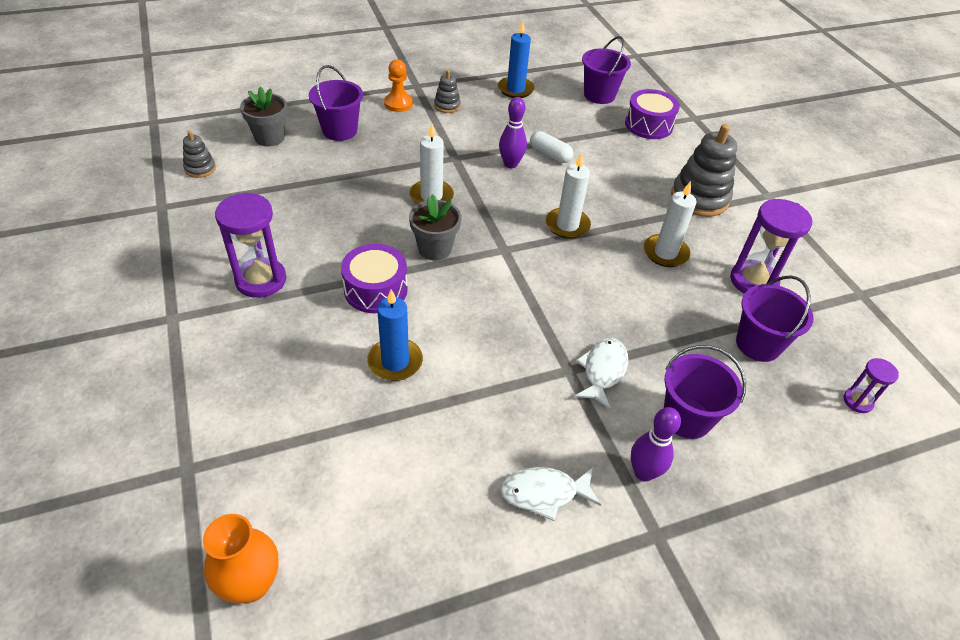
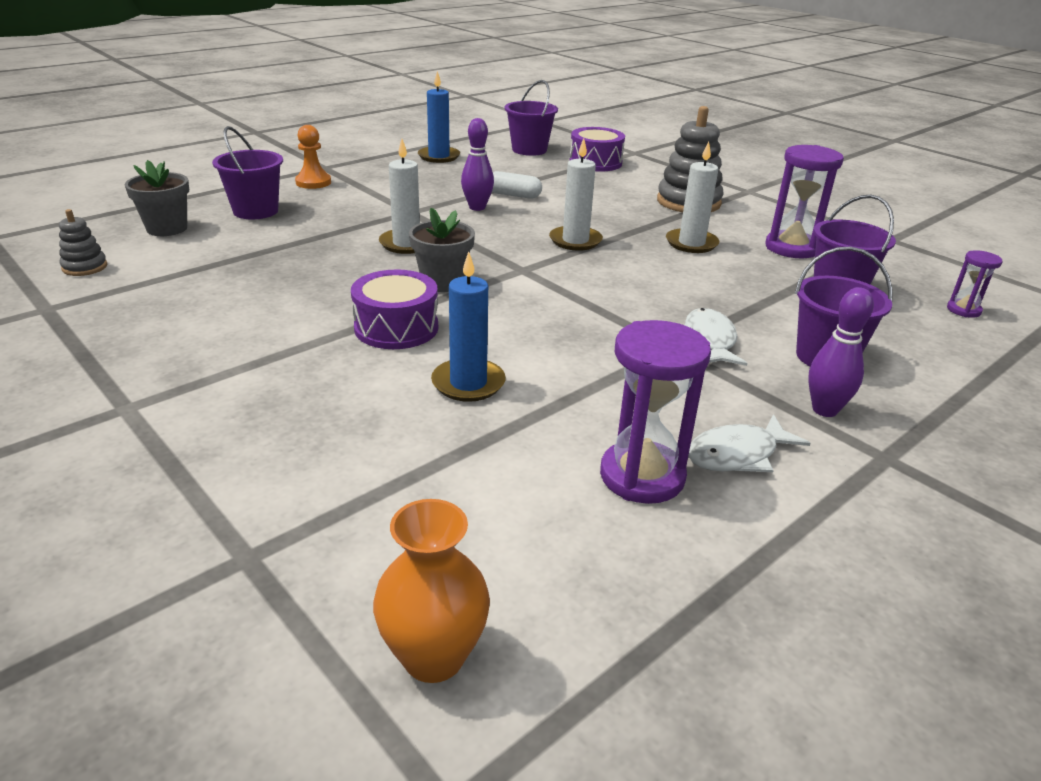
camera: 20 degrees left, 15 degrees down
purple hourglass [215,192,286,298] -> purple hourglass moved to [600,320,711,504]
grey stacking toy [434,70,461,113] -> none

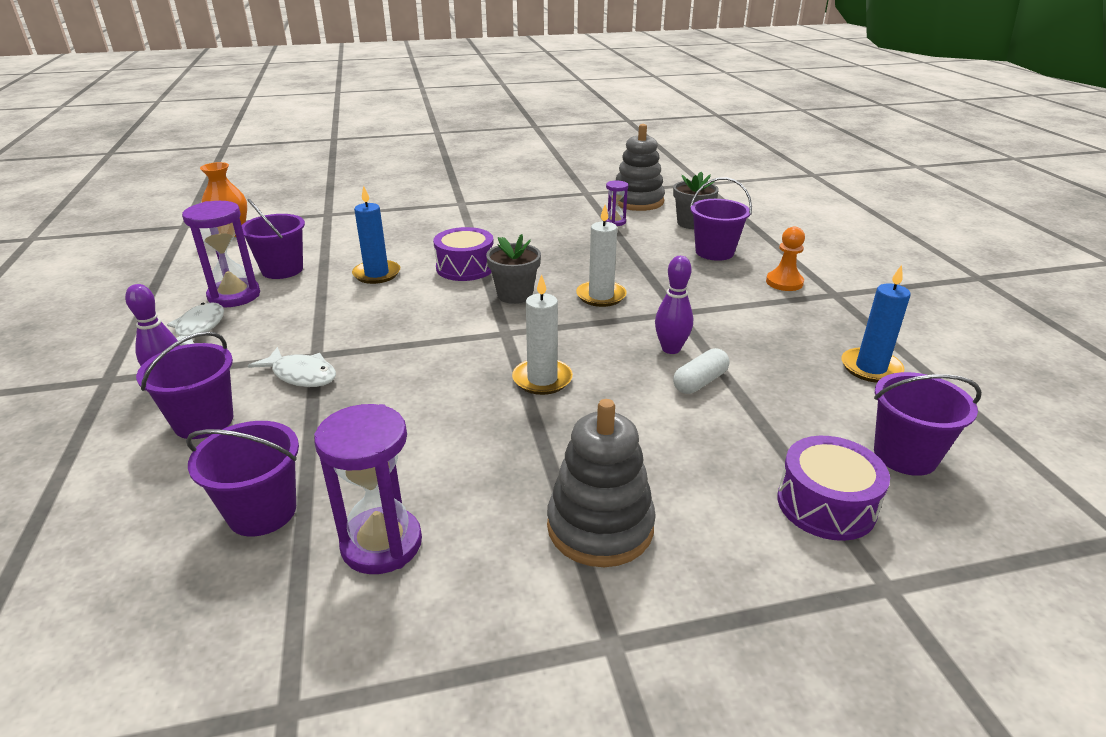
camera: 120 degrees right, 0 degrees up
grey stacking toy [59,209,107,276] -> grey stacking toy [612,124,665,211], size x1.96
white candle [666,142,719,253] -> none
purple hourglass [947,250,1002,318] -> purple hourglass moved to [606,181,628,226]
none -> purple bucket [242,198,305,279]

